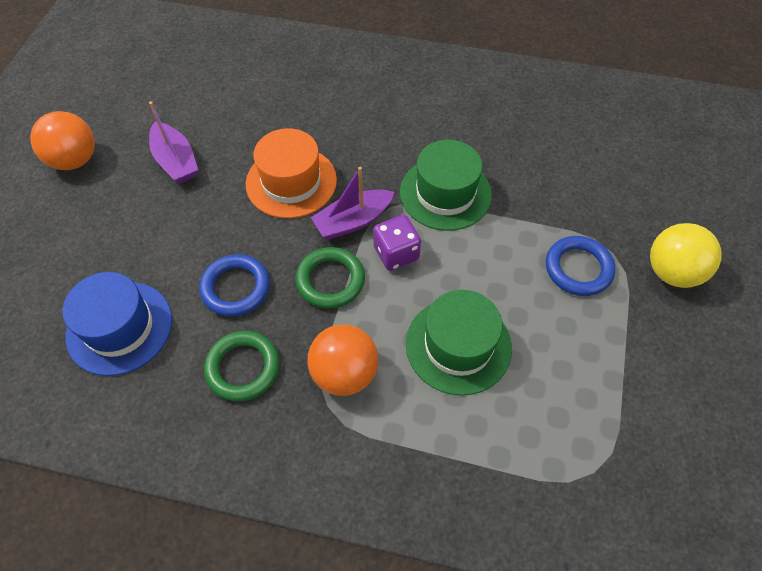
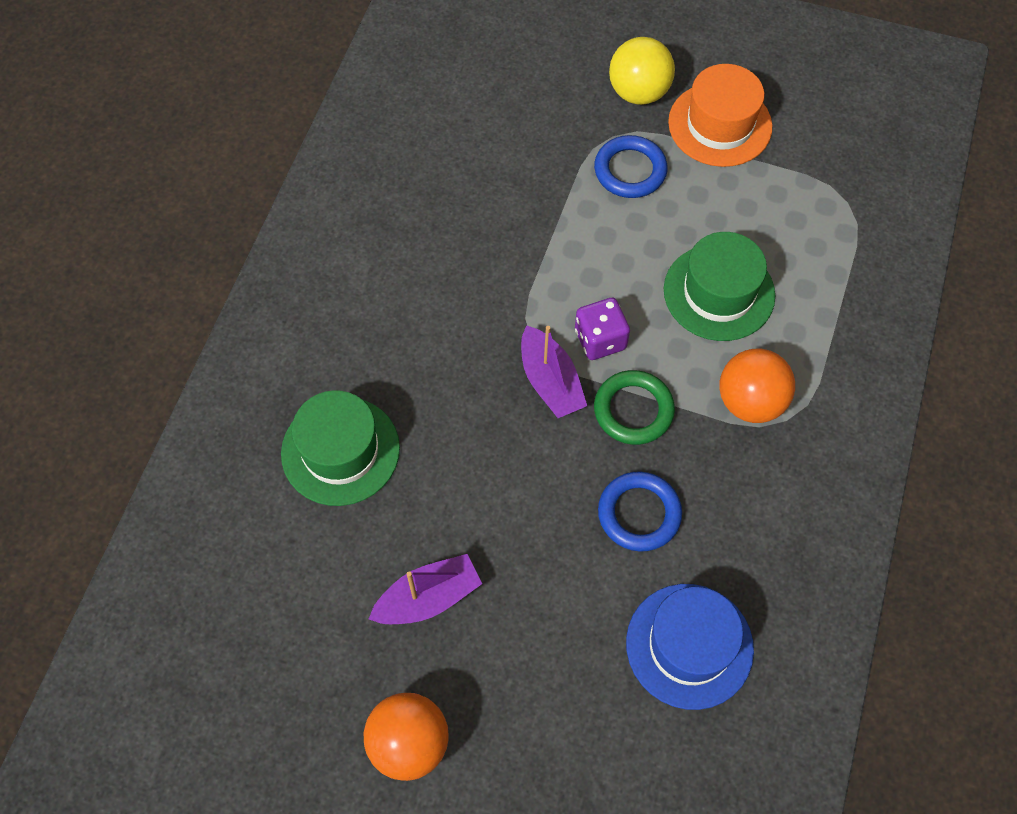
camera: 85 degrees left, 5 degrees up
green ring [204,331,280,401] -> none
orange hat [246,128,337,218] -> orange hat moved to [668,64,772,167]
green hat [400,140,492,231] -> green hat moved to [281,390,400,506]

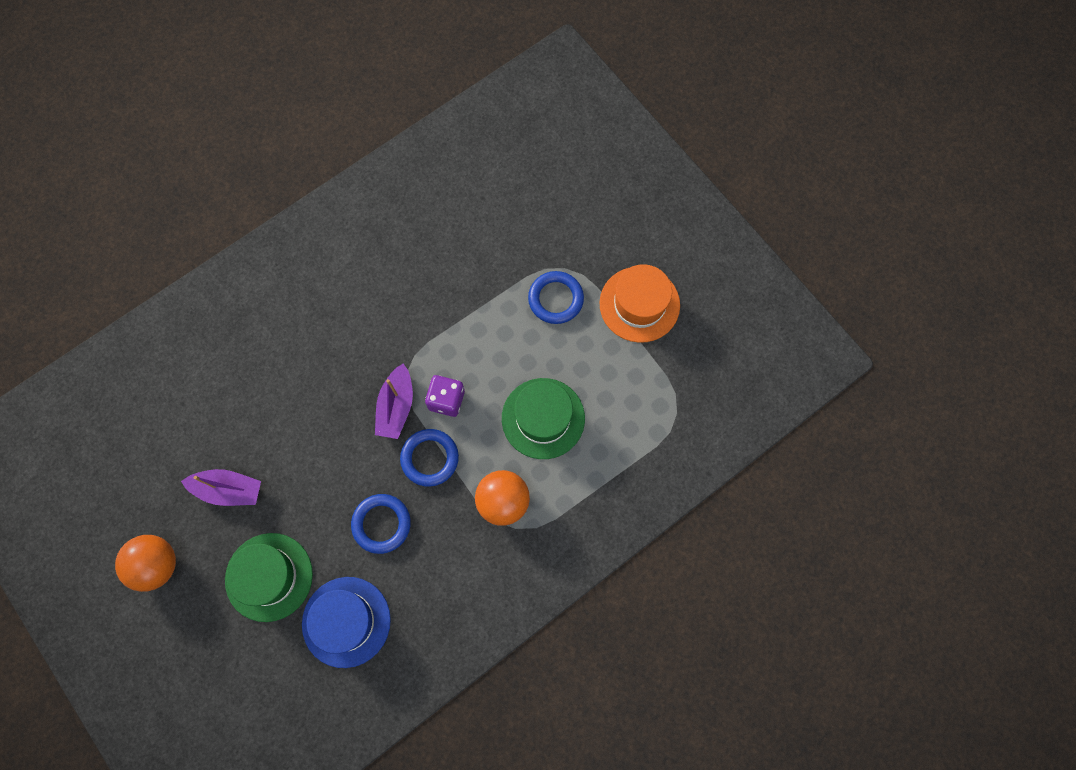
camera: 35 degrees right, 10 degrees up
green hat [281,390,400,506] -> green hat moved to [225,533,313,622]
green ring [594,370,675,445] -> blue ring [400,429,459,487]
yellow ball [609,37,675,105] -> none

